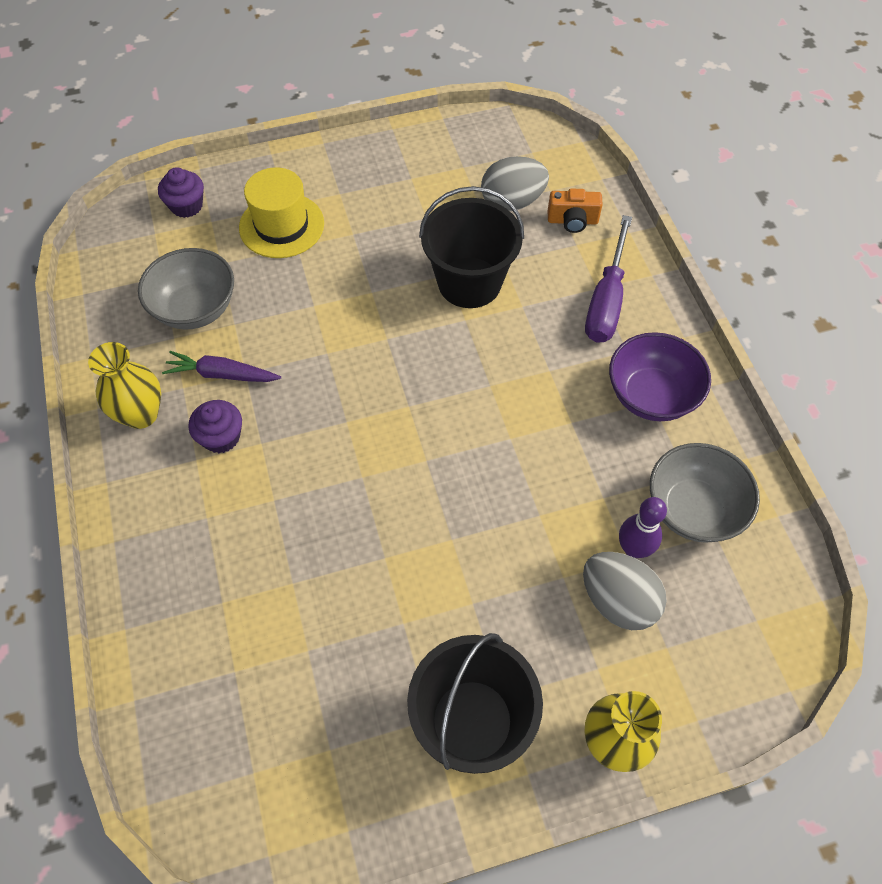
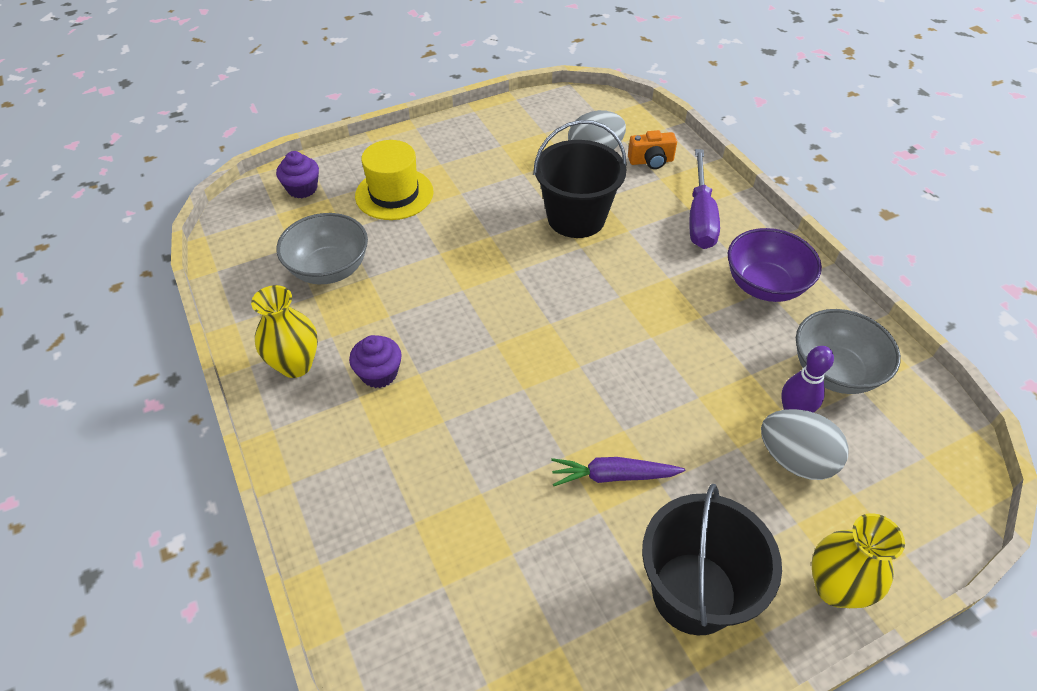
camera: 10 degrees left, 10 degrees down
purple carrot [162,351,281,382] -> purple carrot moved to [551,457,685,486]

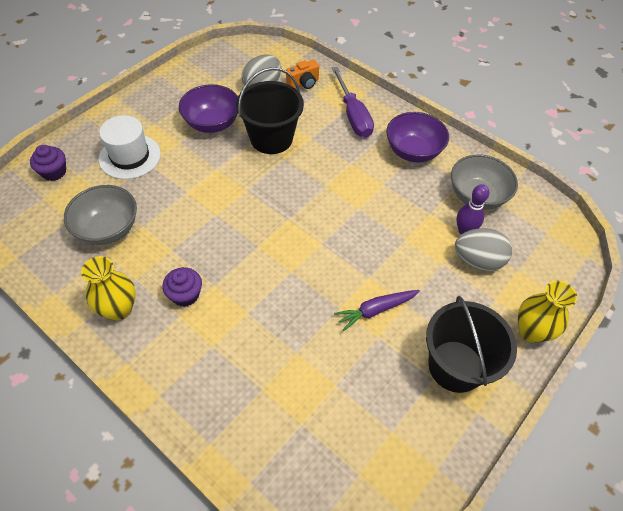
camera: 25 degrees left, 5 degrees up
yellow hat [355,140,433,220] -> white hat [99,115,161,179]
none -> purple bowl [179,84,238,133]

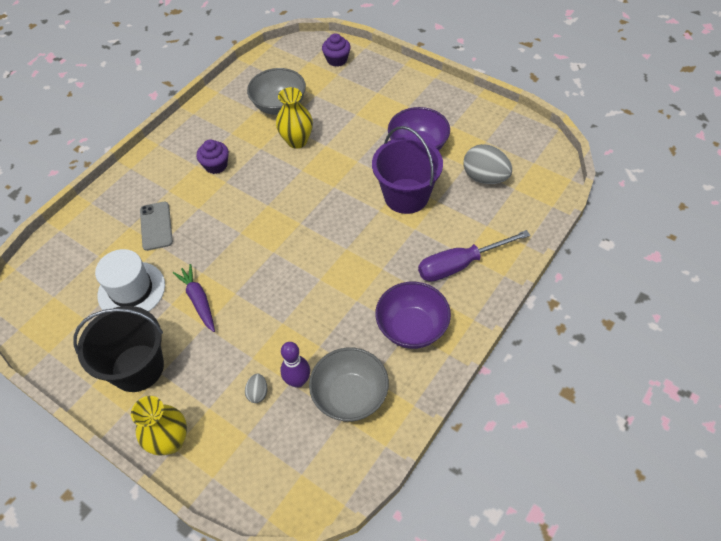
camera: 90 degrees right, 0 degrees up
yellow vase [81,256,136,321] -> yellow vase moved to [276,87,313,149]
white hat [99,115,161,179] -> white hat moved to [95,249,165,312]
black bucket [236,67,304,154] -> purple bucket [372,126,443,214]
orange camera [286,59,319,89] -> none
grey egg [455,228,512,271] -> grey egg [245,374,267,403], size x0.49
none -> grey phone [140,202,173,251]

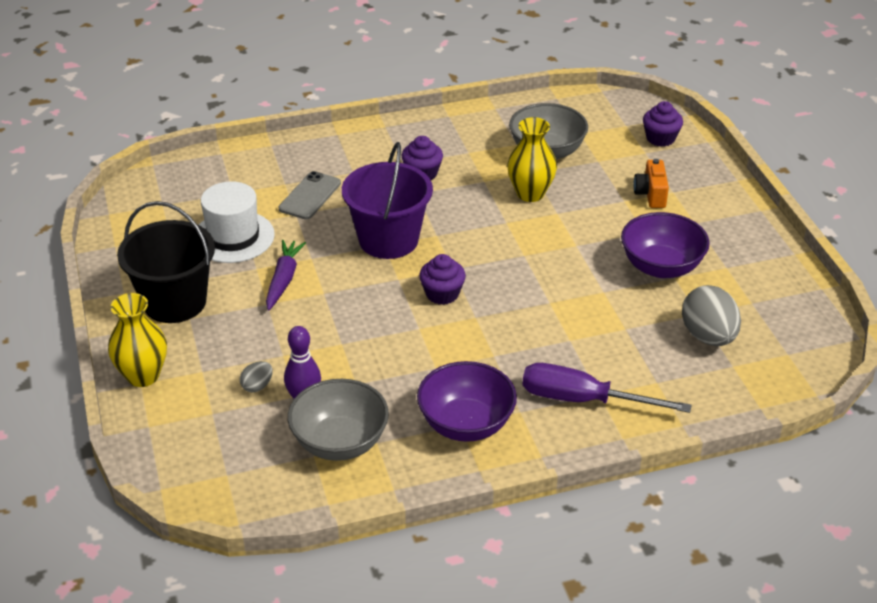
camera: 35 degrees right, 15 degrees down
purple bucket [372,126,443,214] -> purple bucket moved to [342,142,433,259]
none -> purple cupcake [419,254,466,305]
none -> orange camera [633,159,669,208]

